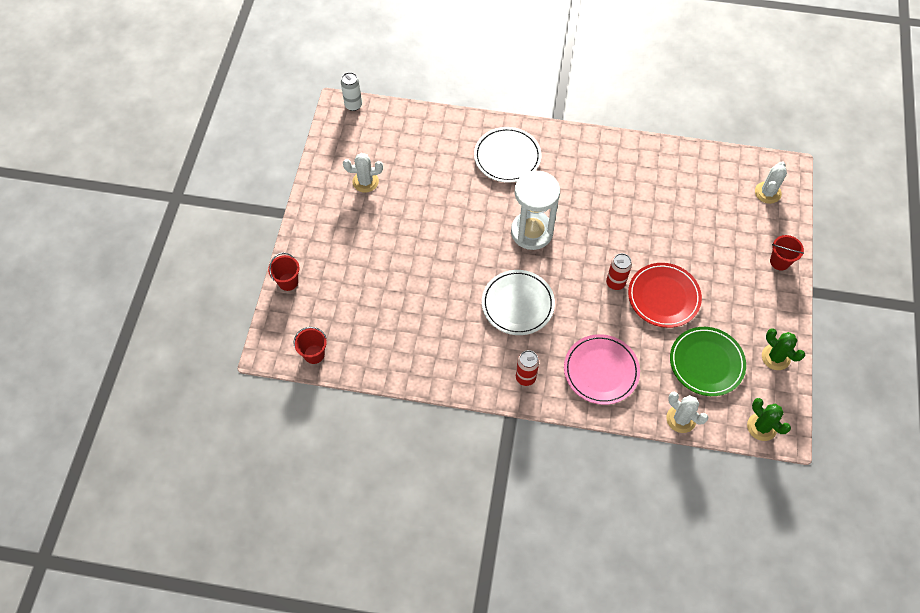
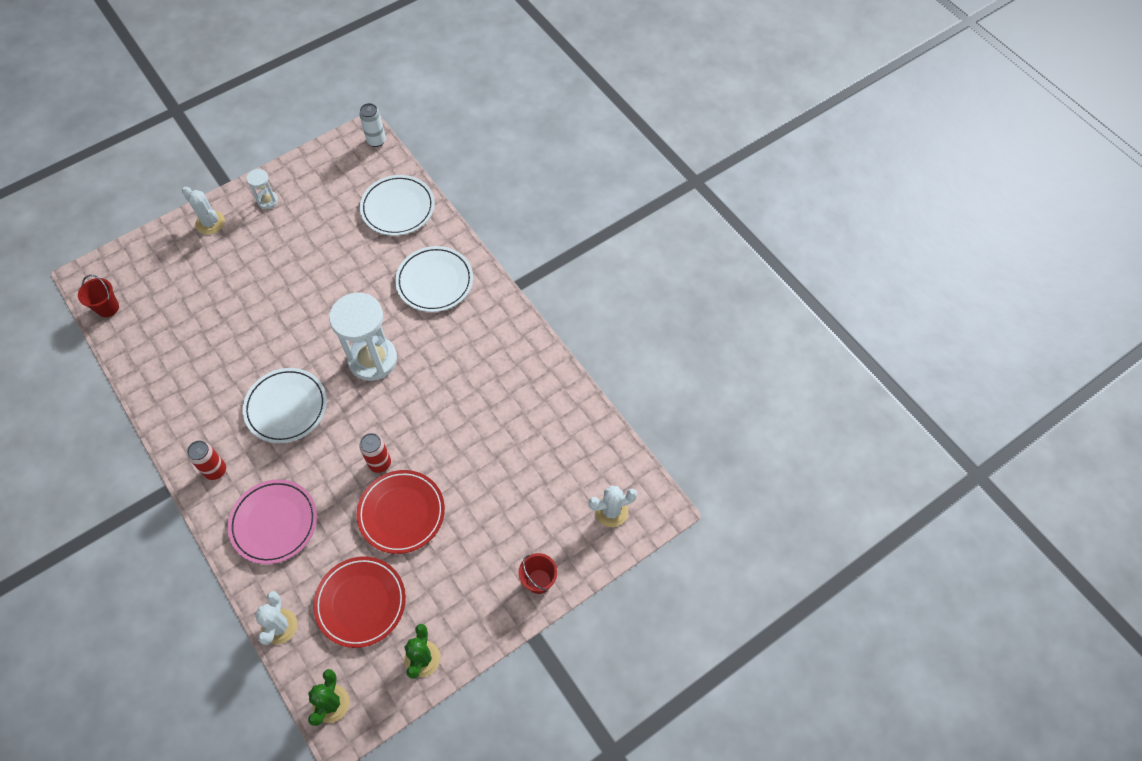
camera: 45 degrees right, 0 degrees up
red bucket [268,253,300,291] -> none
white cactus [343,153,383,193] -> white cactus moved to [182,186,225,234]
green plate [670,327,746,396] -> red plate [313,556,406,648]
none -> white hourglass [246,169,278,209]
none -> white plate [360,175,435,236]

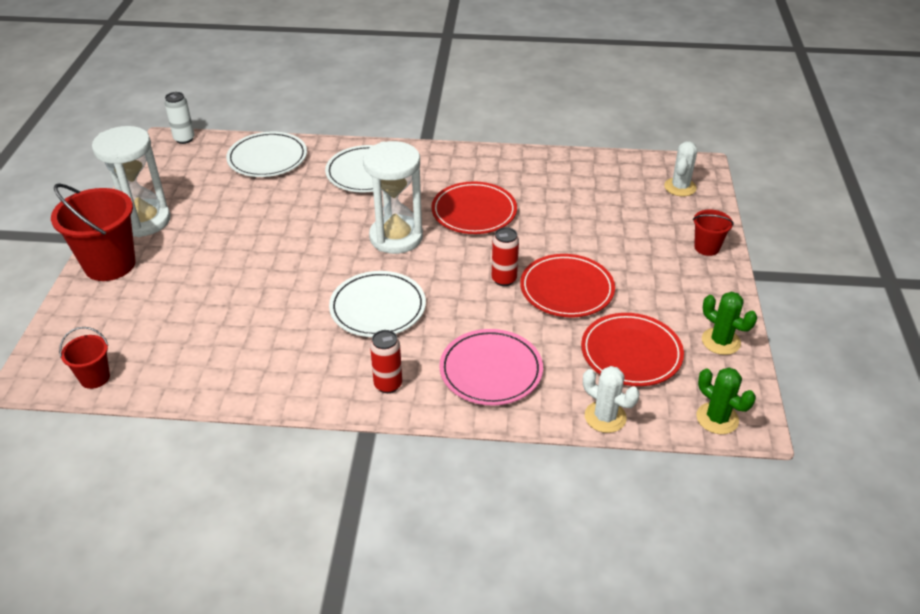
camera: 50 degrees left, 20 degrees down
white cactus [182,186,225,234] -> red bucket [51,183,136,281]
white hourglass [246,169,278,209] -> white hourglass [92,126,170,237], size x2.17
none -> red plate [431,181,517,234]

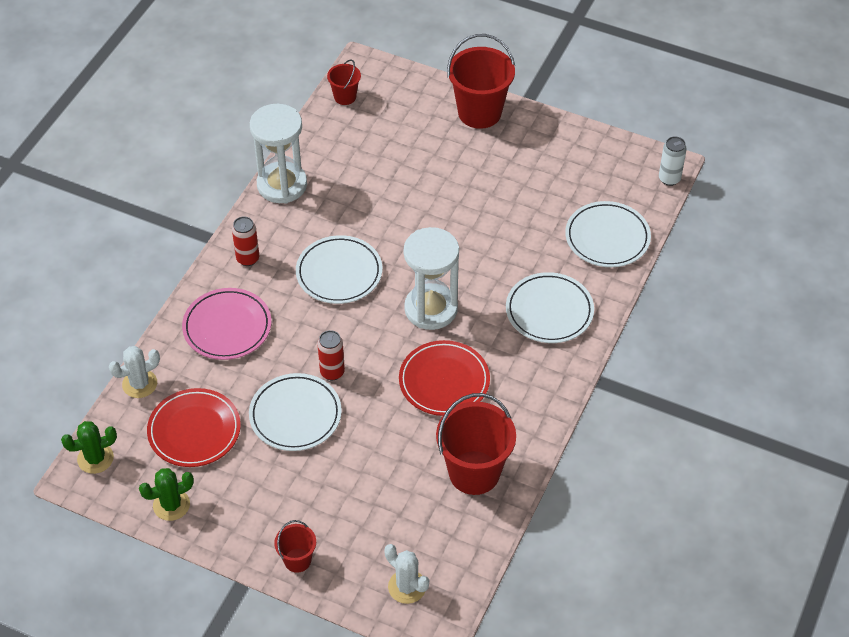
camera: 110 degrees right, 10 degrees up
white hourglass [92,126,170,237] -> white hourglass moved to [250,104,307,204]
red plate [520,254,615,318] -> white plate [249,373,342,451]
none -> red bucket [436,393,516,495]

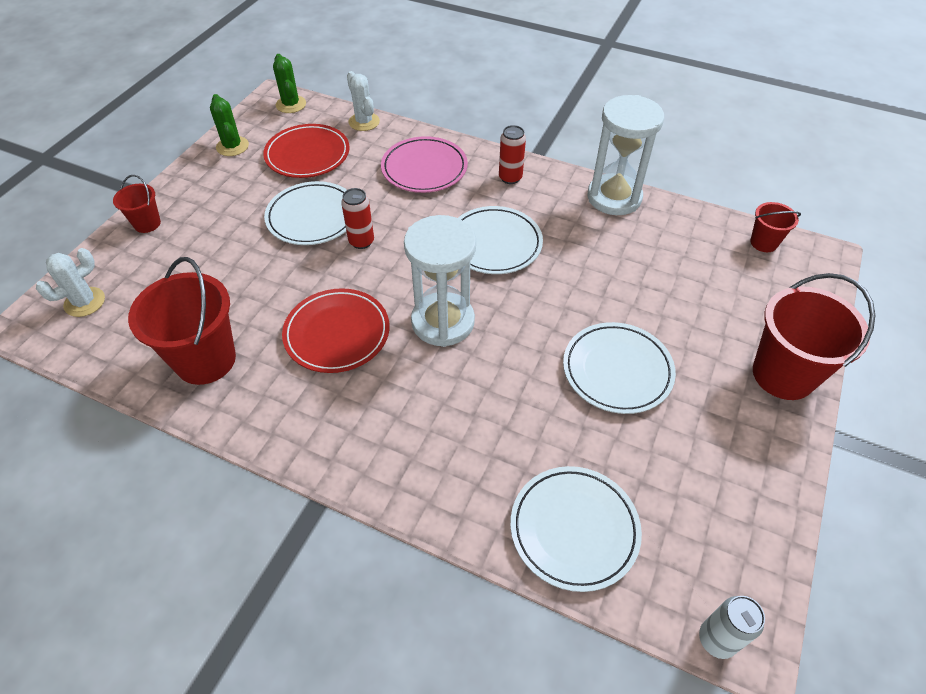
camera: 90 degrees right, 0 degrees up
white plate [506,272,594,343] -> white plate moved to [563,322,676,414]

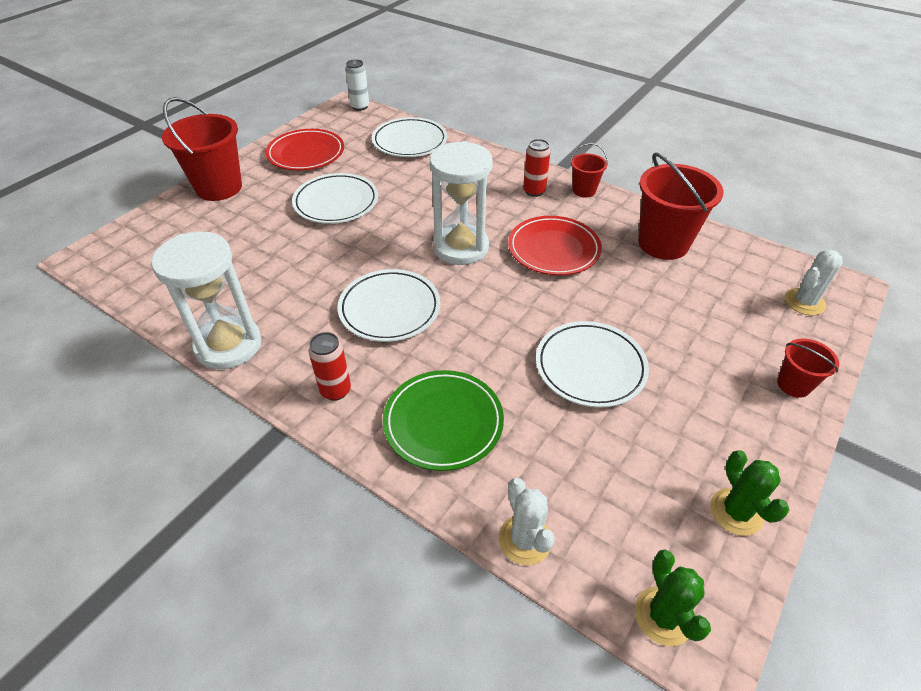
camera: 170 degrees left, 5 degrees down
red plate [263,124,349,178] -> red plate moved to [266,129,344,171]
red can [341,188,374,249] -> red can moved to [523,139,551,197]
pink plate [381,136,468,193] -> green plate [383,370,504,471]
red bucket [750,202,801,252] -> red bucket moved to [570,143,608,197]

